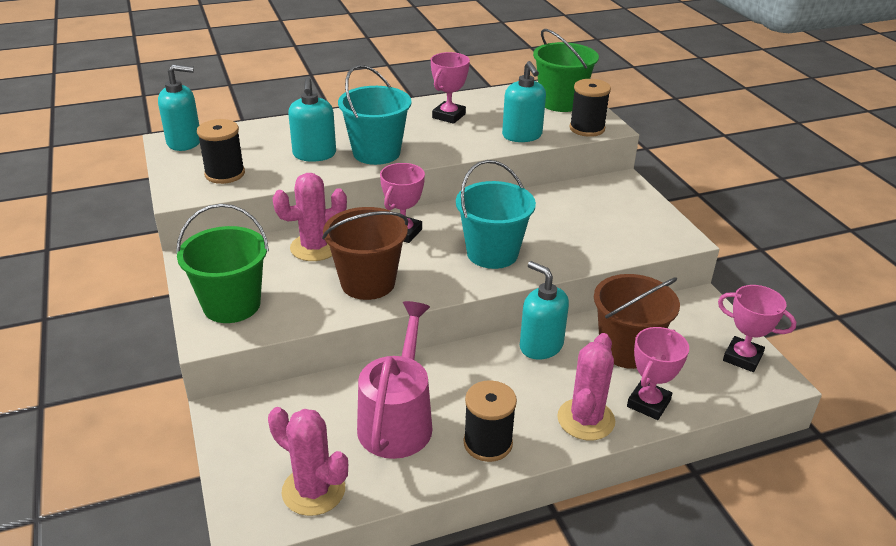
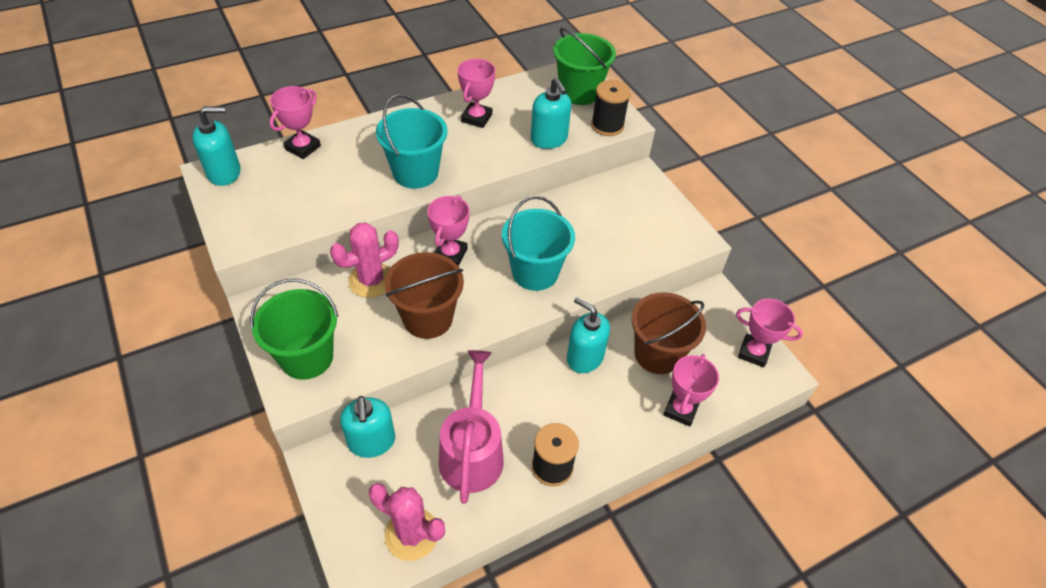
camera: 10 degrees left, 15 degrees up
black spool [197,119,245,184] -> none
turquoise soap dispenser [288,77,336,162] -> turquoise soap dispenser moved to [340,396,395,458]
pink cactus [557,333,615,441] -> none
none -> pink trophy [269,86,321,159]

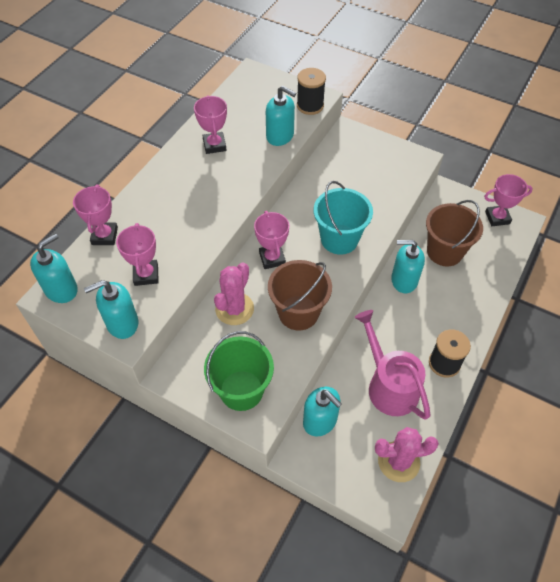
camera: 30 degrees left, 5 degrees up
turquoise bucket [376,94,447,189] -> none
green bucket [553,28,616,105] -> none
pink trophy [663,354,719,427] -> pink trophy moved to [116,223,159,286]
none -> turquoise soap dispenser [84,280,138,339]

